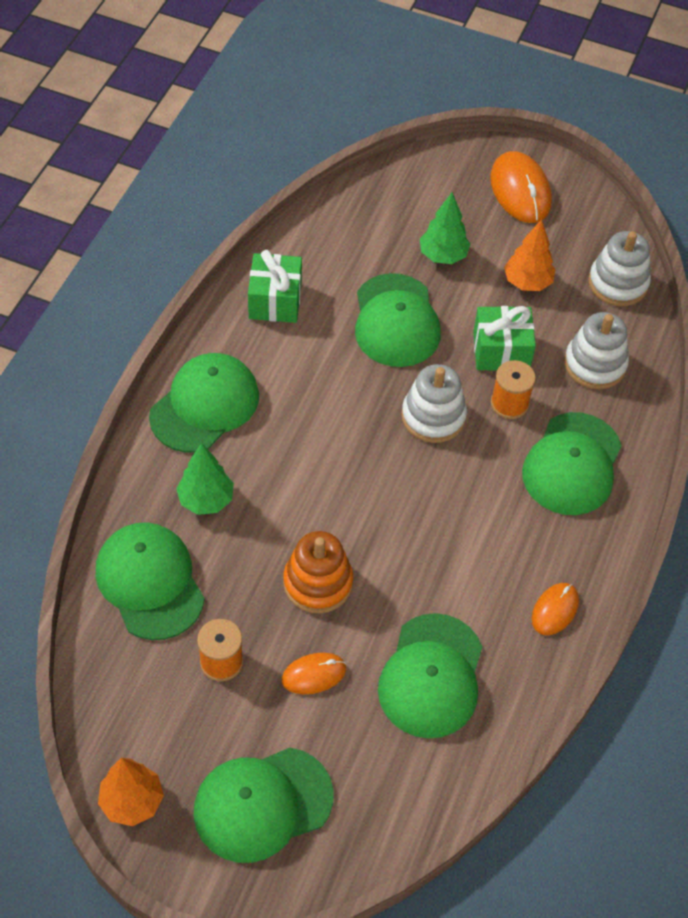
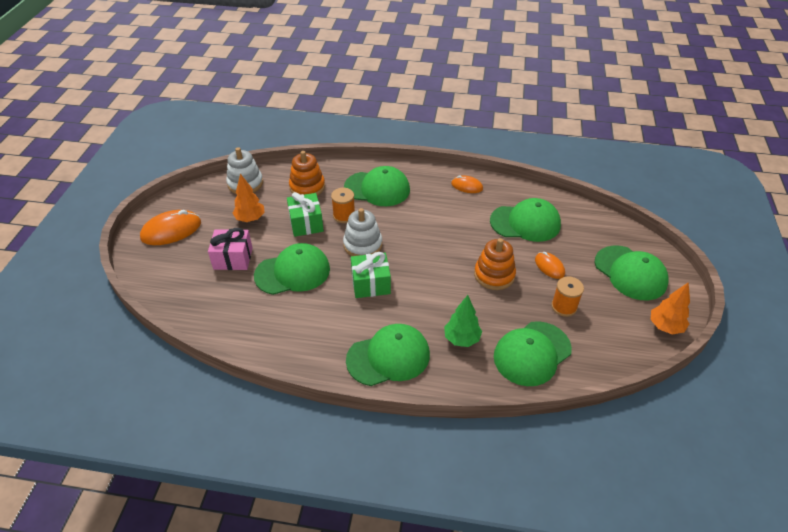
camera: 100 degrees left, 10 degrees down
green cap [149,353,259,453] -> green cap turned 135 degrees clockwise [346,324,430,386]
green gift [248,250,302,323] -> green gift moved to [351,252,391,298]
green tree [420,192,470,264] -> pink gift [208,228,253,270]
white stacking toy [564,312,629,389] -> orange stacking toy [289,151,325,196]

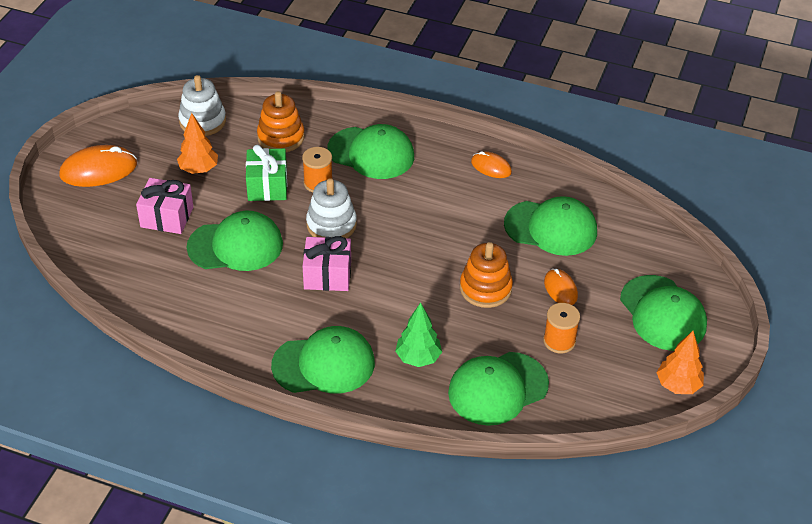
camera: 10 degrees right, 0 degrees up
green gift [351,252,391,298] -> pink gift [302,236,351,291]

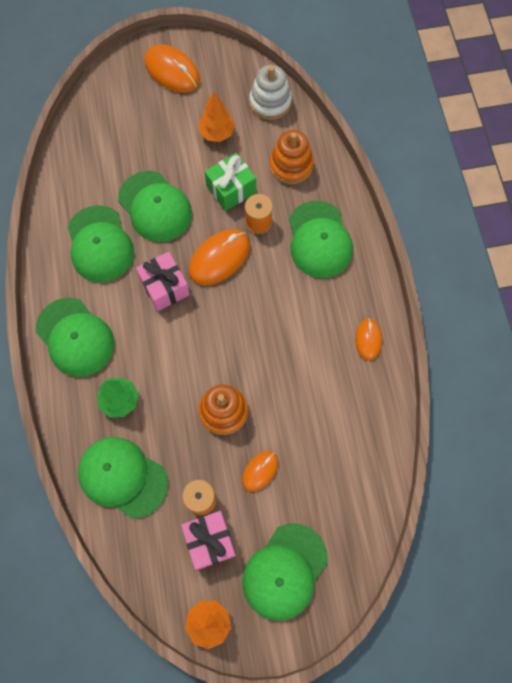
camera: 60 degrees right, 25 degrees up
pink gift [136,178,193,234] -> pink gift moved to [181,511,236,570]
white stacking toy [306,178,357,238] -> orange mouse [189,229,250,285]
green cap [504,196,597,256] -> green cap moved to [68,205,134,283]

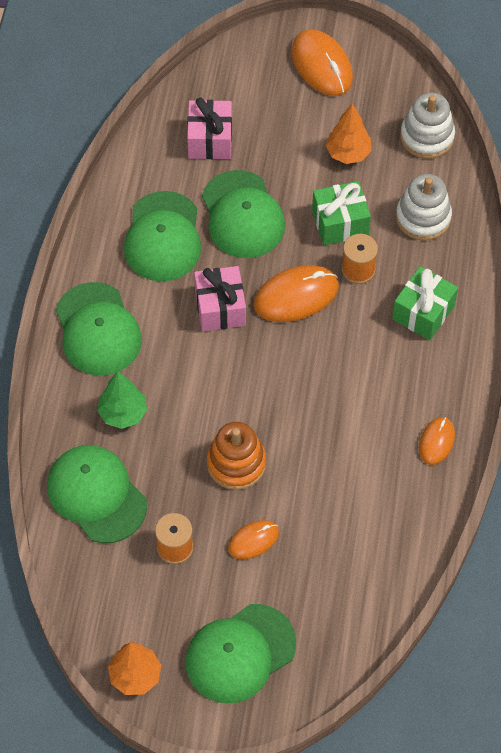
camera: 20 degrees right, 10 degrees down
pink gift [181,511,236,570] -> pink gift moved to [187,98,232,159]
orange stacking toy [270,130,314,184] -> white stacking toy [396,174,452,241]
green cap [289,201,353,278] -> green gift [392,266,458,340]

